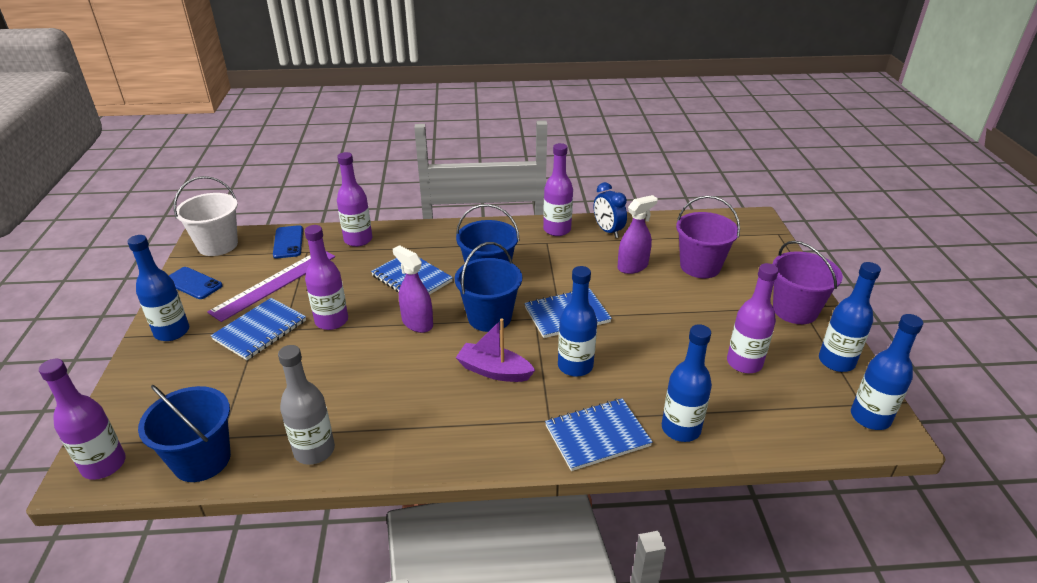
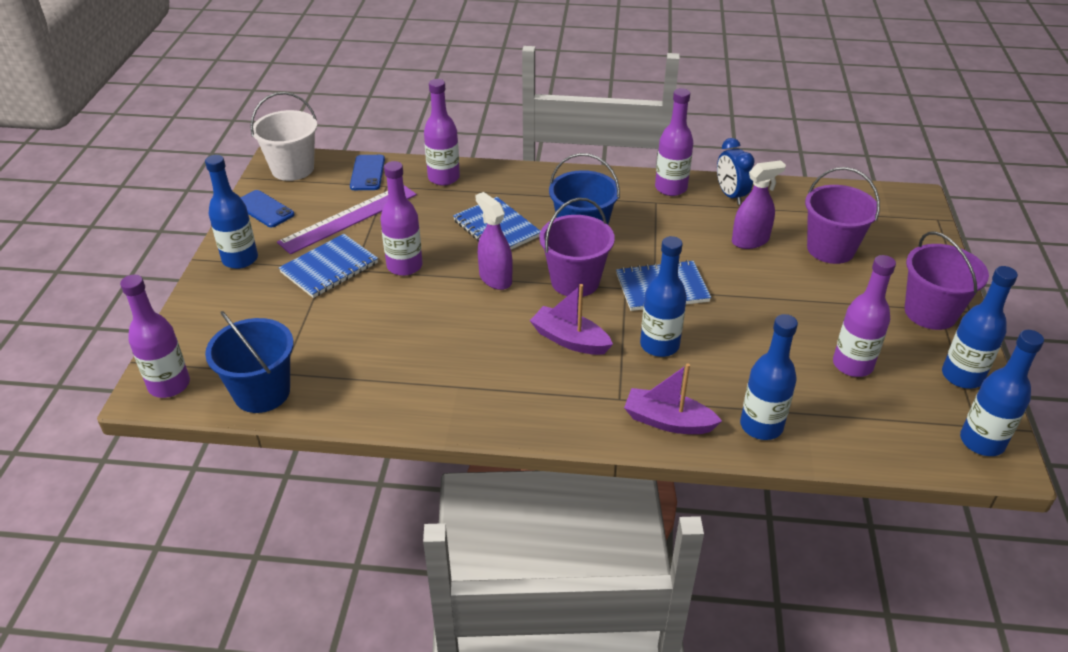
camera: 10 degrees right, 5 degrees up
grey bottle [278,345,335,465] -> none
blue bucket [455,242,522,332] -> purple bucket [539,198,615,297]
blue notebook [545,398,653,471] -> purple boat [624,363,722,434]

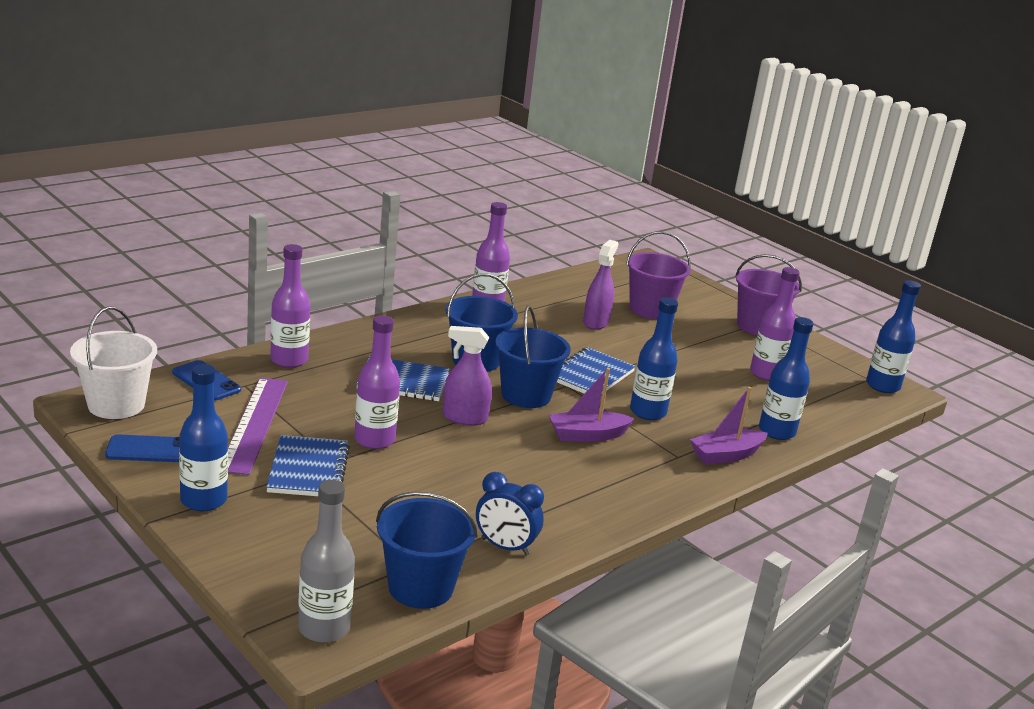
camera: 50 degrees left, 15 degrees down
purple bottle [120,275,190,398] -> grey bottle [298,480,355,643]
purple bucket [539,198,615,297] -> blue bucket [495,306,571,408]
blue clock [717,138,755,205] -> blue clock moved to [476,472,544,555]
blue bottle [942,266,1018,389] -> none

